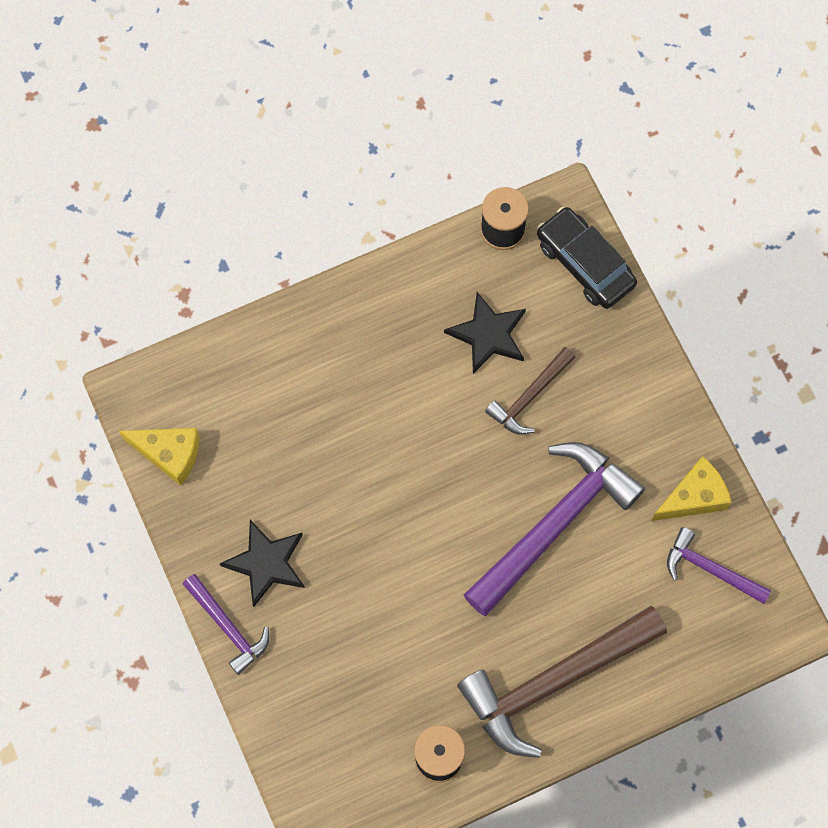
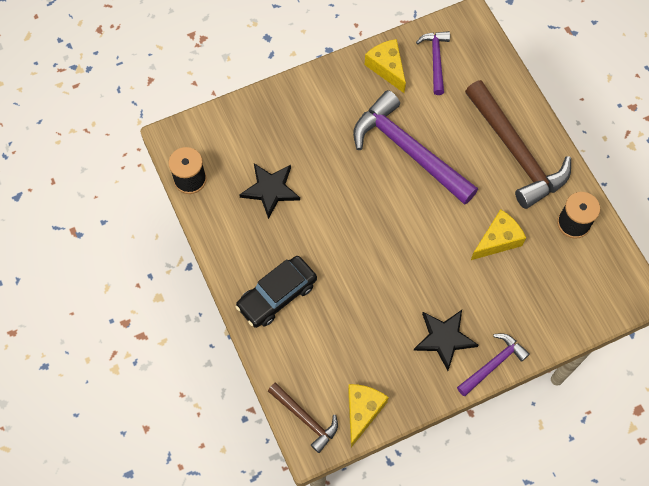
camera: 90 degrees left, 5 degrees down
brown hammer [485,347,576,435] -> brown hammer moved to [268,383,338,453]
black car [537,207,637,309] -> black car moved to [236,256,317,328]
purple hammer [667,527,771,604] -> purple hammer turned 150 degrees clockwise [416,31,450,95]
none -> yellow cheese [471,209,526,260]

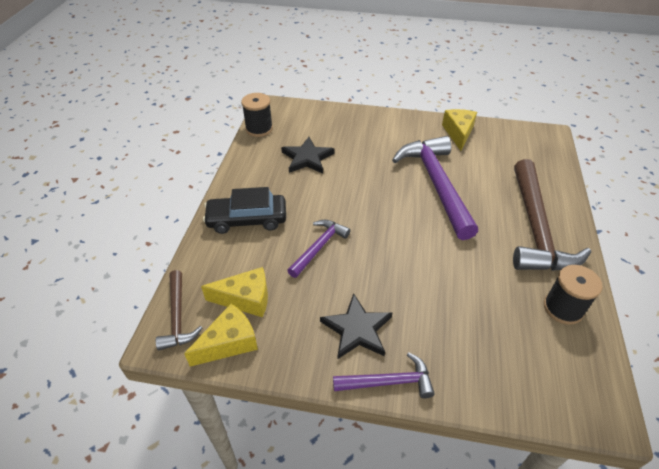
camera: 35 degrees right, 20 degrees down
purple hammer [416,31,450,95] -> purple hammer moved to [287,220,350,278]
yellow cheese [471,209,526,260] -> yellow cheese moved to [201,267,268,317]

